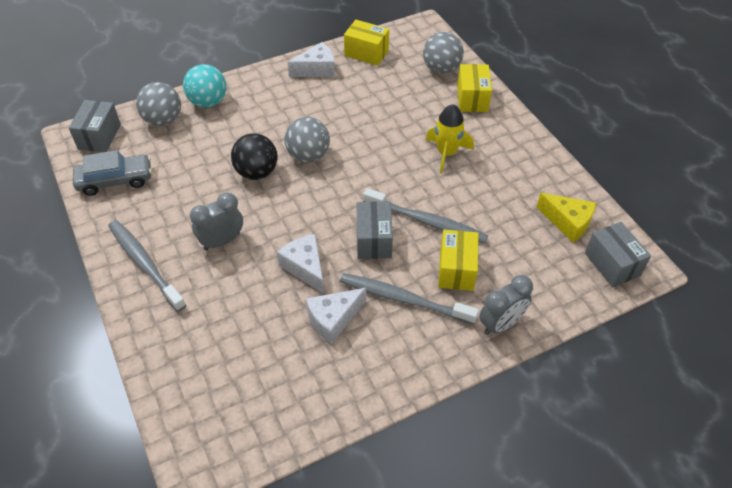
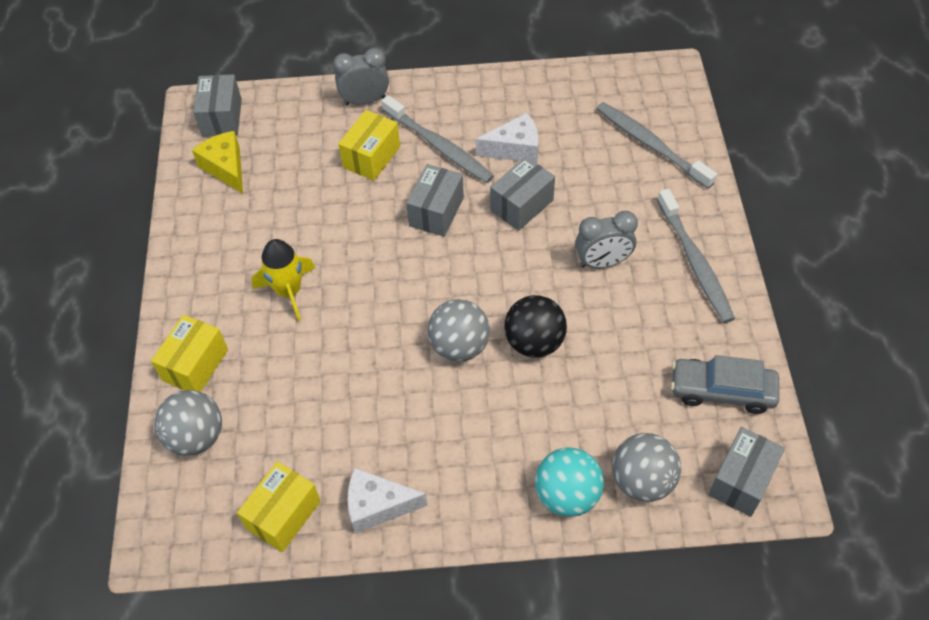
camera: 155 degrees left, 5 degrees up
white cheese [277,234,324,294] -> grey box [490,157,555,231]
yellow box [344,20,389,66] -> yellow box turned 75 degrees clockwise [237,461,321,552]
grey toothbrush [363,188,488,243] -> grey toothbrush moved to [596,102,717,189]

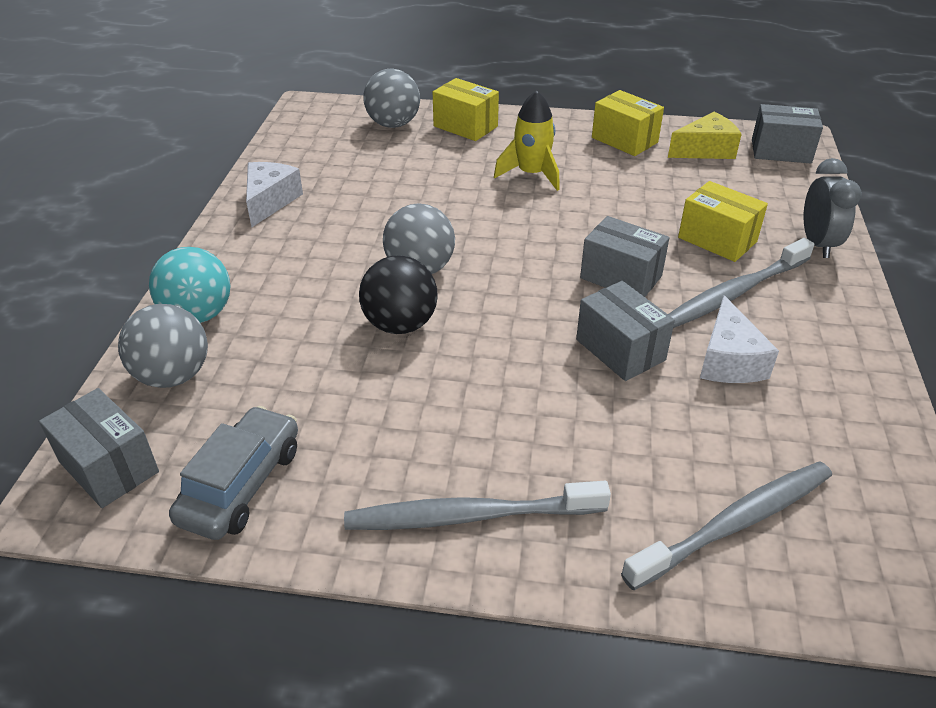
camera: 100 degrees right, 15 degrees down
yellow box [237,461,321,552] -> yellow box moved to [592,90,664,156]
grey clock [575,211,638,268] -> none

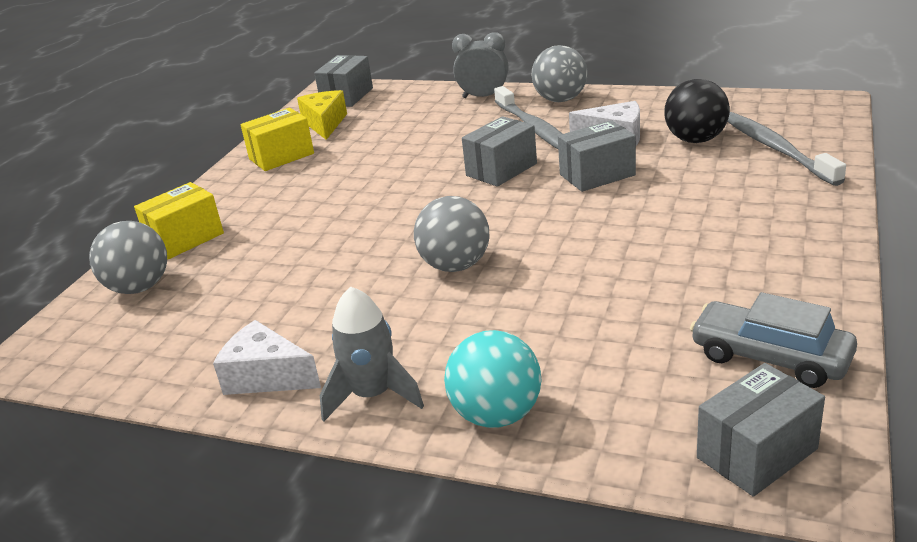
camera: 75 degrees left, 10 degrees down
grey ball [118,304,208,388] -> grey ball moved to [532,45,588,102]
grey toothbrush [344,481,611,530] -> none
black ball [359,255,438,334] -> black ball moved to [664,79,730,143]
yellow rocket [494,90,560,191] -> none
yellow box [678,181,768,262] -> none
none -> grey rocket [320,287,424,422]

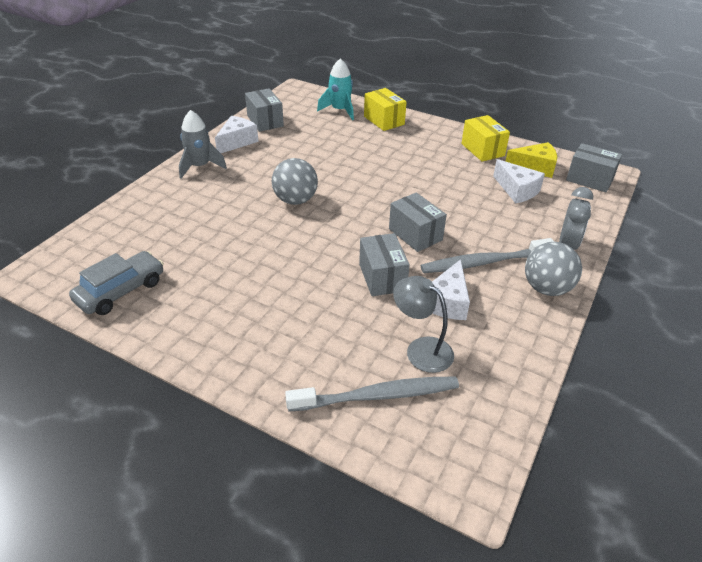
camera: 95 degrees right, 10 degrees up
grey ball [89,221,167,294] -> turquoise rocket [317,58,354,120]
turquoise ball [444,330,541,428] -> none
black ball [664,79,730,143] -> grey lamp [393,276,454,373]
grey box [697,363,825,497] -> grey box moved to [245,89,284,132]
none -> white cheese [493,159,545,204]

